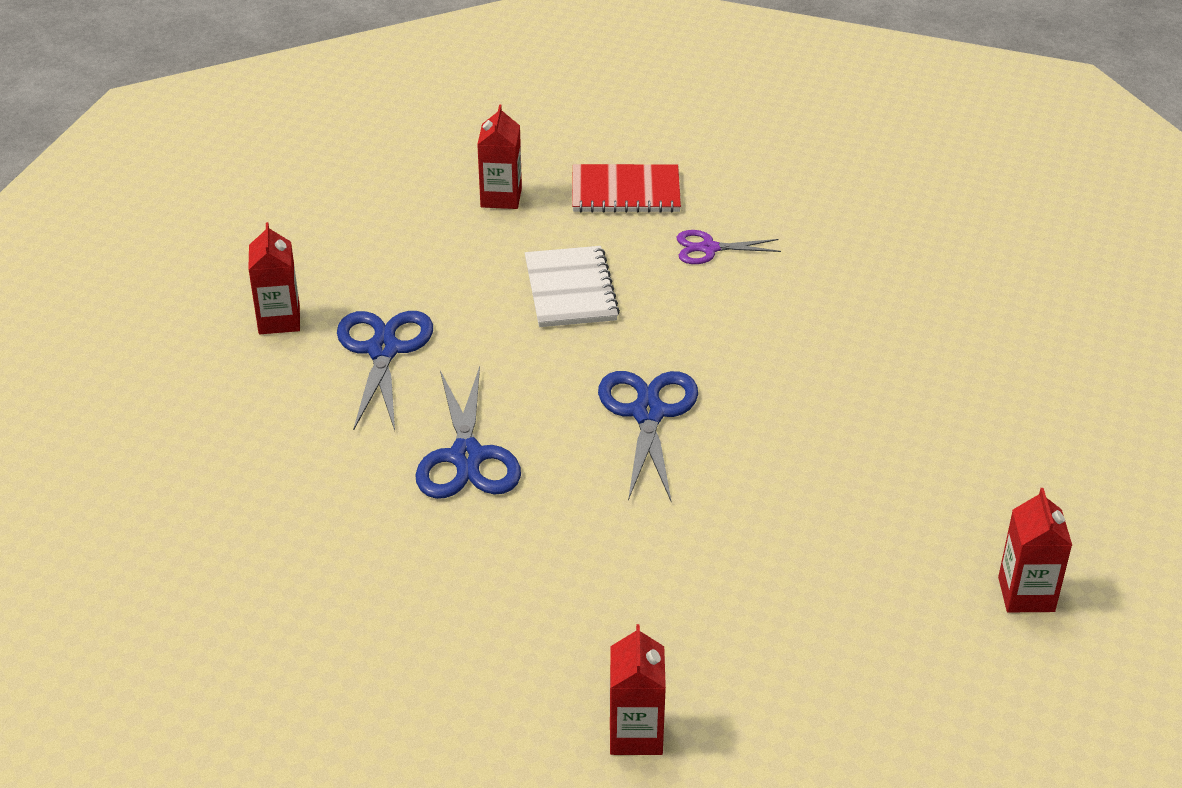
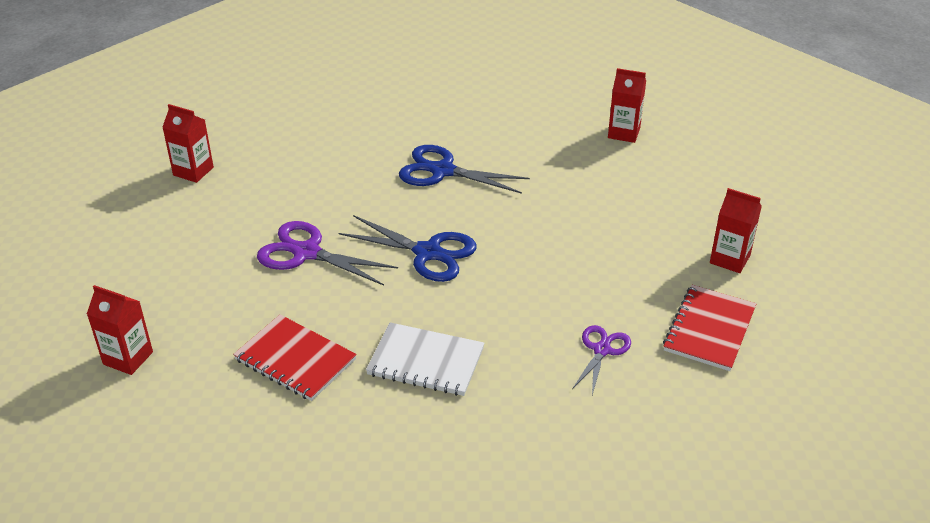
camera: 115 degrees right, 0 degrees up
blue scissors [337,311,433,431] -> none
white notebook [525,246,620,327] -> white notebook moved to [366,322,484,396]
none -> red notebook [233,315,357,401]
none -> purple scissors [257,221,398,286]

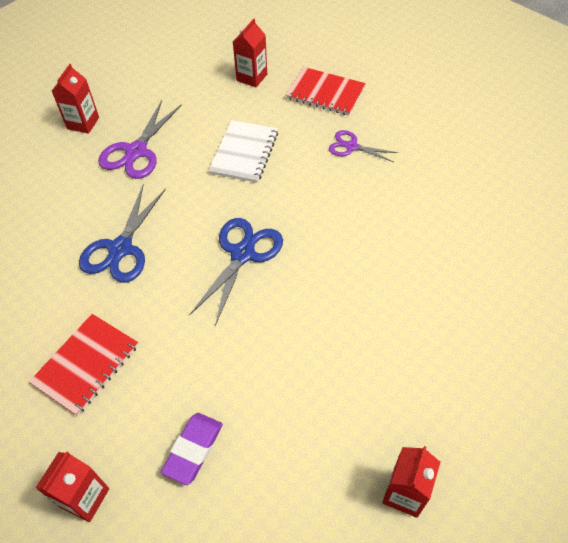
camera: 90 degrees left, 15 degrees up
red notebook [233,315,357,401] -> red notebook moved to [29,314,138,416]
purple scissors [257,221,398,286] -> purple scissors moved to [98,100,181,179]
white notebook [366,322,484,396] -> white notebook moved to [209,120,278,183]
none -> purple eraser [161,413,223,485]

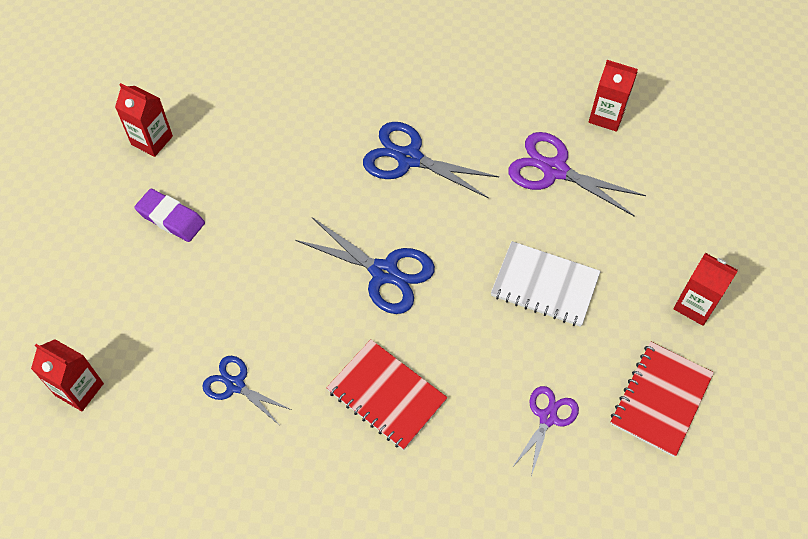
camera: 95 degrees right, 5 degrees up
red notebook [29,314,138,416] -> red notebook moved to [326,340,448,450]
none -> blue scissors [202,356,292,425]

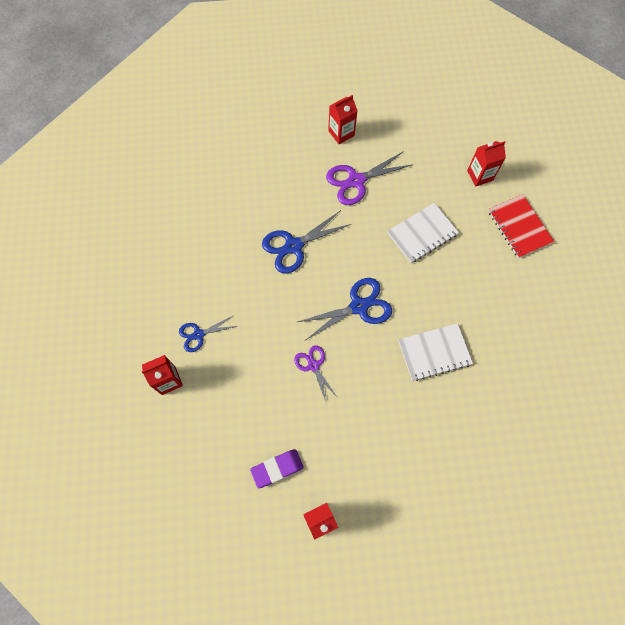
camera: 55 degrees left, 10 degrees up
purple eraser [134,189,205,242] -> purple eraser moved to [250,449,304,488]
blue scissors [202,356,292,425] -> blue scissors moved to [179,315,237,352]
red notebook [326,340,448,450] -> white notebook [398,323,473,381]
purple scissors [513,386,579,476] -> purple scissors moved to [294,345,338,404]

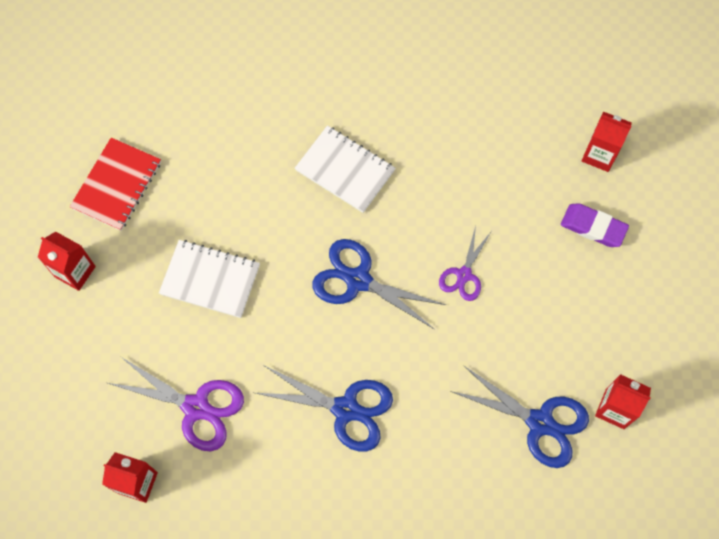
camera: 130 degrees left, 0 degrees up
blue scissors [179,315,237,352] -> blue scissors [450,365,589,468], size x1.64

